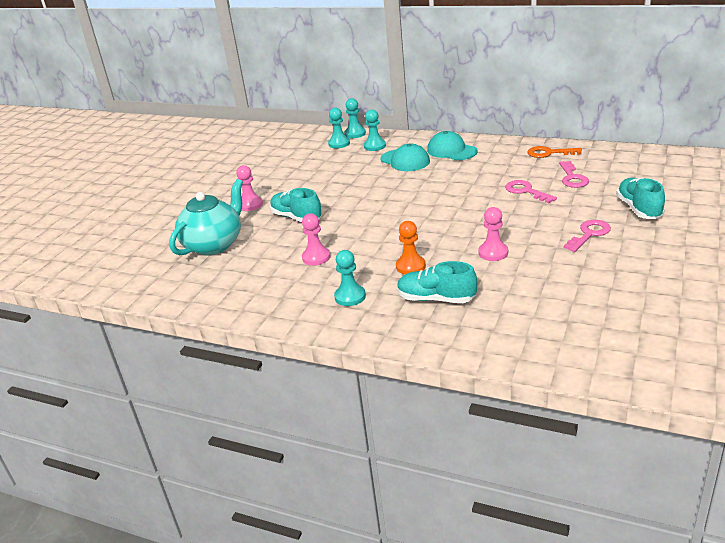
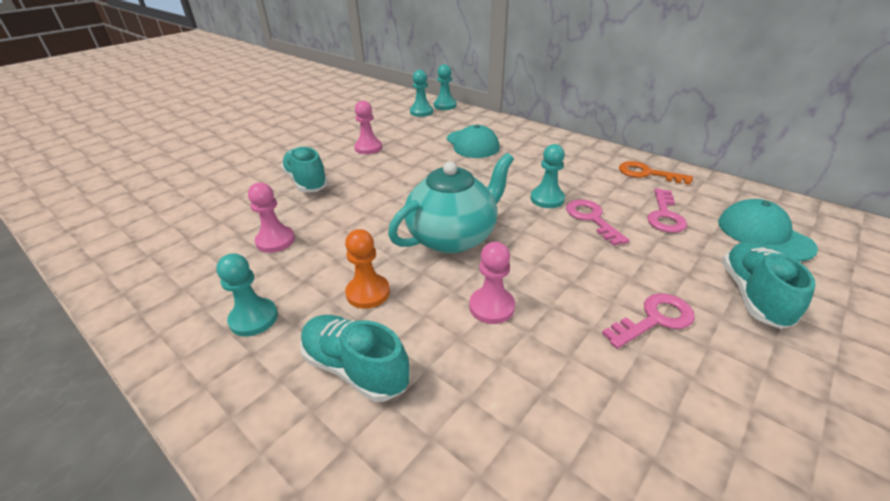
camera: 15 degrees right, 5 degrees up
turquoise teapot [169,179,243,255] -> turquoise teapot moved to [388,153,514,254]
pink pawn [236,165,263,211] -> pink pawn moved to [354,101,382,154]
turquoise pawn [364,109,386,151] -> turquoise pawn moved to [531,144,565,208]
turquoise cap [427,131,478,160] -> turquoise cap moved to [718,199,818,261]

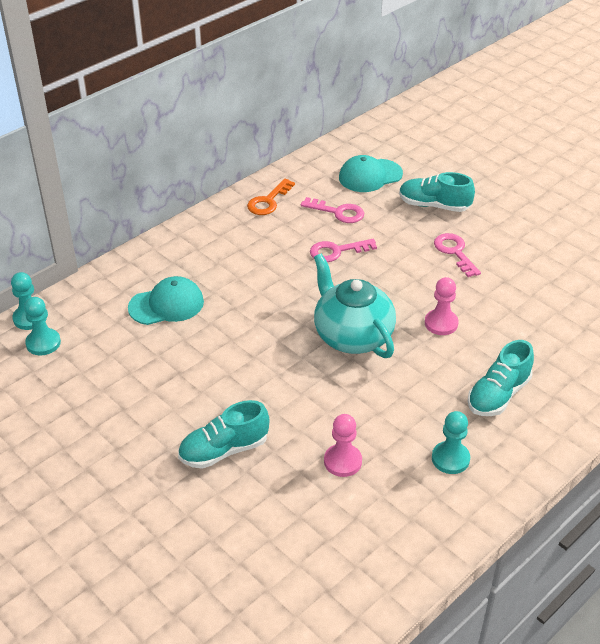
camera: 85 degrees left, 5 degrees up
orange pawn [345,229,390,309] -> none
pink pawn [354,101,382,154] -> none
turquoise pawn [531,144,565,208] -> none

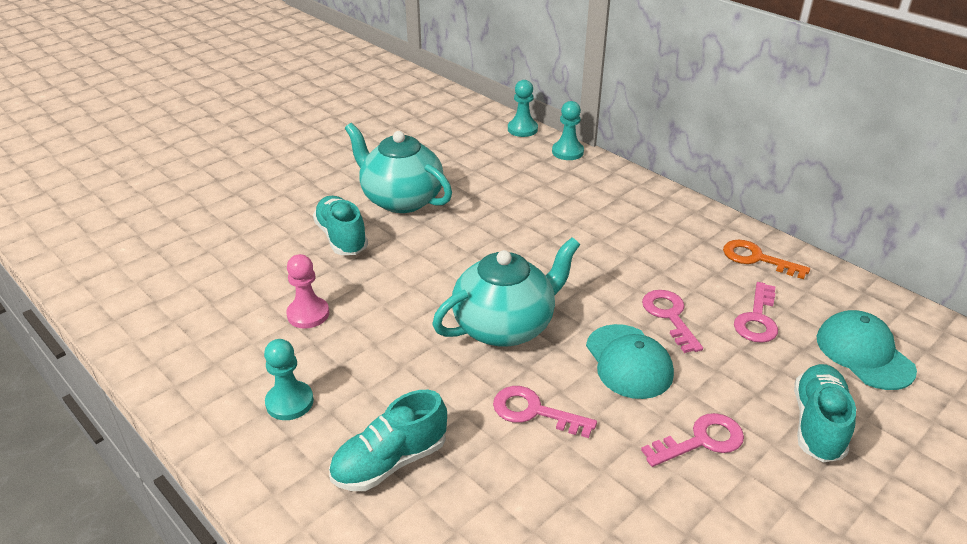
camera: 90 degrees right, 5 degrees down
turquoise pawn [24,297,61,355] -> turquoise pawn moved to [552,101,584,160]
turquoise cap [128,276,204,325] -> turquoise cap moved to [586,324,674,399]
pink pawn [425,277,458,335] -> pink key [493,386,597,438]
turquoise shoe [468,340,534,416] -> turquoise shoe turned 75 degrees counterclockwise [329,390,447,491]
none -> turquoise teapot [345,123,452,213]

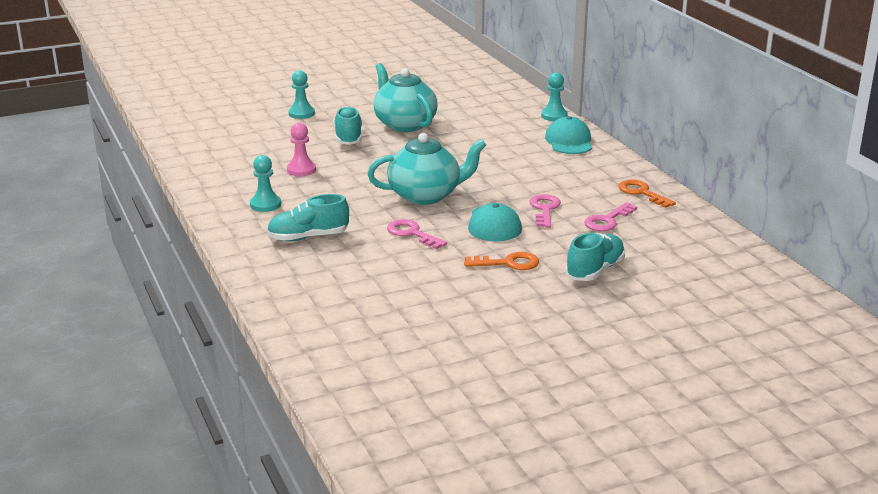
camera: 20 degrees right, 10 degrees down
turquoise pawn [508,80,538,137] -> turquoise pawn moved to [288,70,315,119]
pink key [641,413,744,467] -> orange key [464,252,539,270]
turquoise cap [817,310,917,390] -> turquoise cap moved to [545,116,592,154]

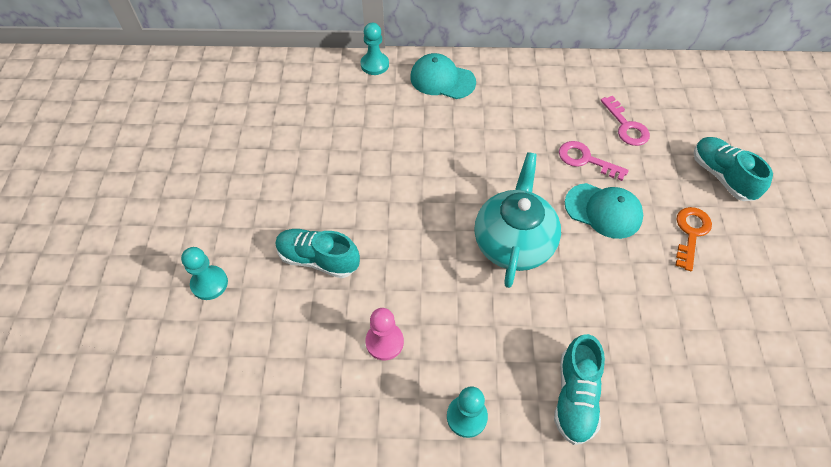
camera: 65 degrees left, 30 degrees up
turquoise teapot [374,63,438,132] -> none
pink key [387,219,447,249] -> none
orange key [619,180,676,208] -> none

